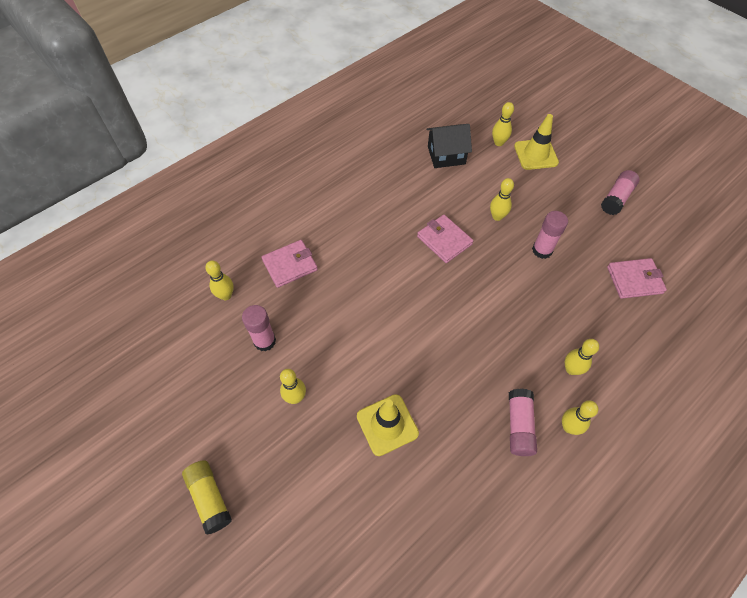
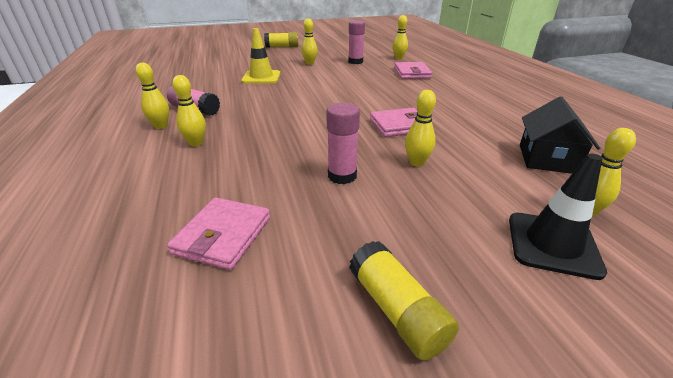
camera: 115 degrees right, 25 degrees down
yellow traffic cone [514,114,559,170] -> black traffic cone [509,154,607,280]
pink glue stick [601,170,640,215] -> yellow glue stick [349,241,459,360]

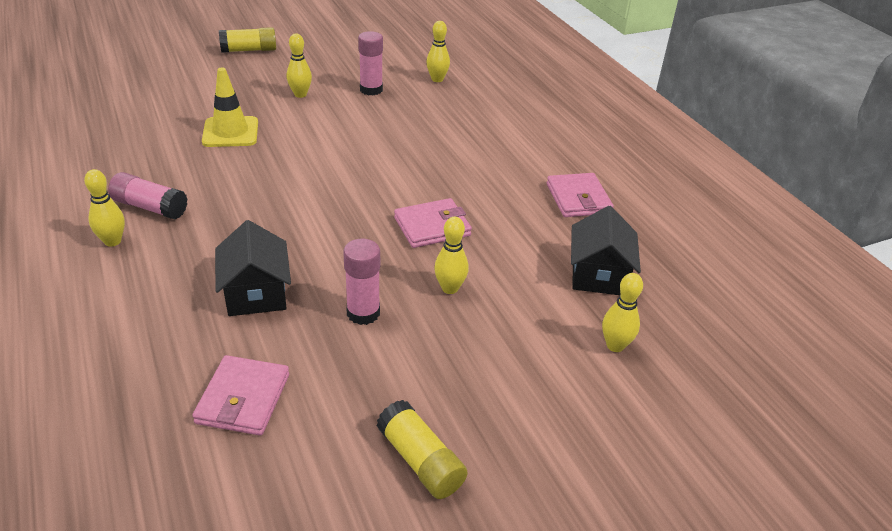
camera: 10 degrees left, 5 degrees up
yellow bowling pin [172,75,206,146] -> none
pink wallet [394,62,432,79] -> pink wallet moved to [547,173,614,217]
black traffic cone [509,154,607,280] -> none
none -> black house [215,220,291,316]

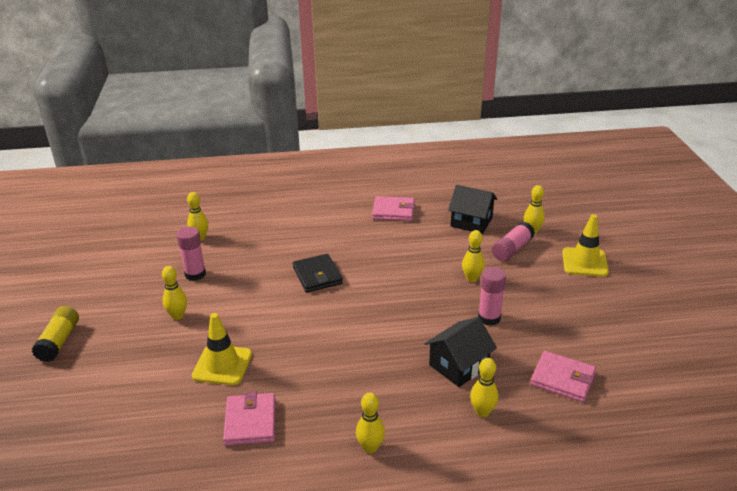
camera: 70 degrees left, 5 degrees down
pink glue stick [108,172,188,220] -> pink glue stick moved to [492,222,535,261]
black house [215,220,291,316] -> black house turned 45 degrees counterclockwise [424,317,497,387]
yellow glue stick [377,400,468,499] -> none
pink wallet [394,198,472,248] -> pink wallet moved to [223,391,276,446]
none -> black wallet [293,254,343,292]
none -> yellow bowling pin [470,358,498,417]
none -> yellow traffic cone [562,214,609,277]

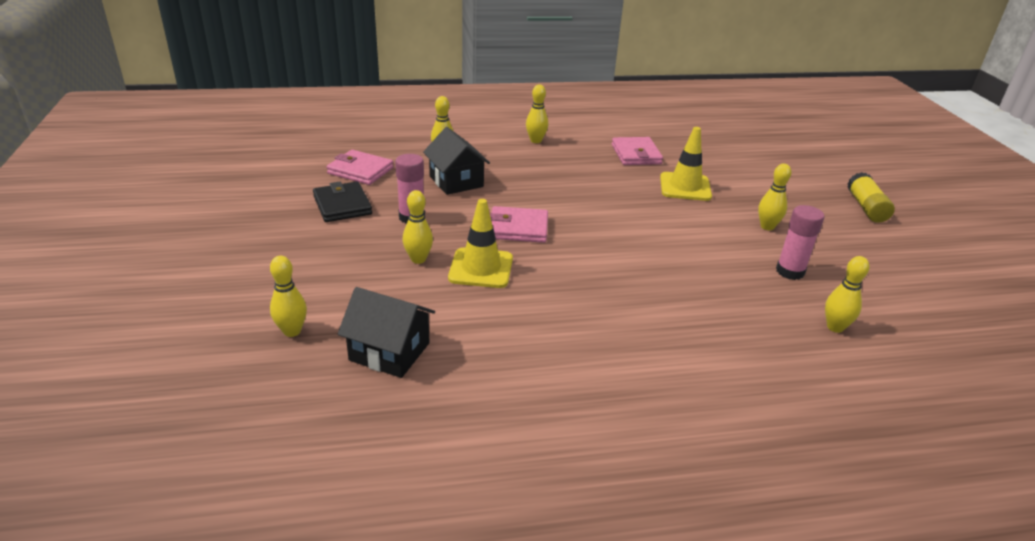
camera: 175 degrees right, 0 degrees up
black wallet [293,254,343,292] -> black wallet moved to [313,182,372,222]
pink wallet [372,196,415,221] -> pink wallet moved to [490,206,548,243]
black house [424,317,497,387] -> black house turned 75 degrees counterclockwise [423,127,490,195]
pink glue stick [492,222,535,261] -> none
yellow traffic cone [562,214,609,277] -> yellow traffic cone moved to [448,199,513,288]

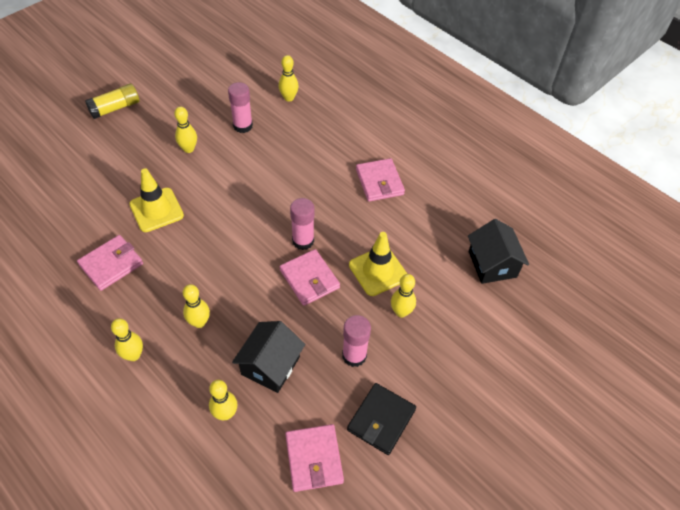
camera: 125 degrees left, 20 degrees up
yellow bowling pin [270,256,307,337] -> yellow bowling pin moved to [183,284,210,328]
none -> pink glue stick [290,198,314,250]
none -> pink wallet [356,158,405,202]

